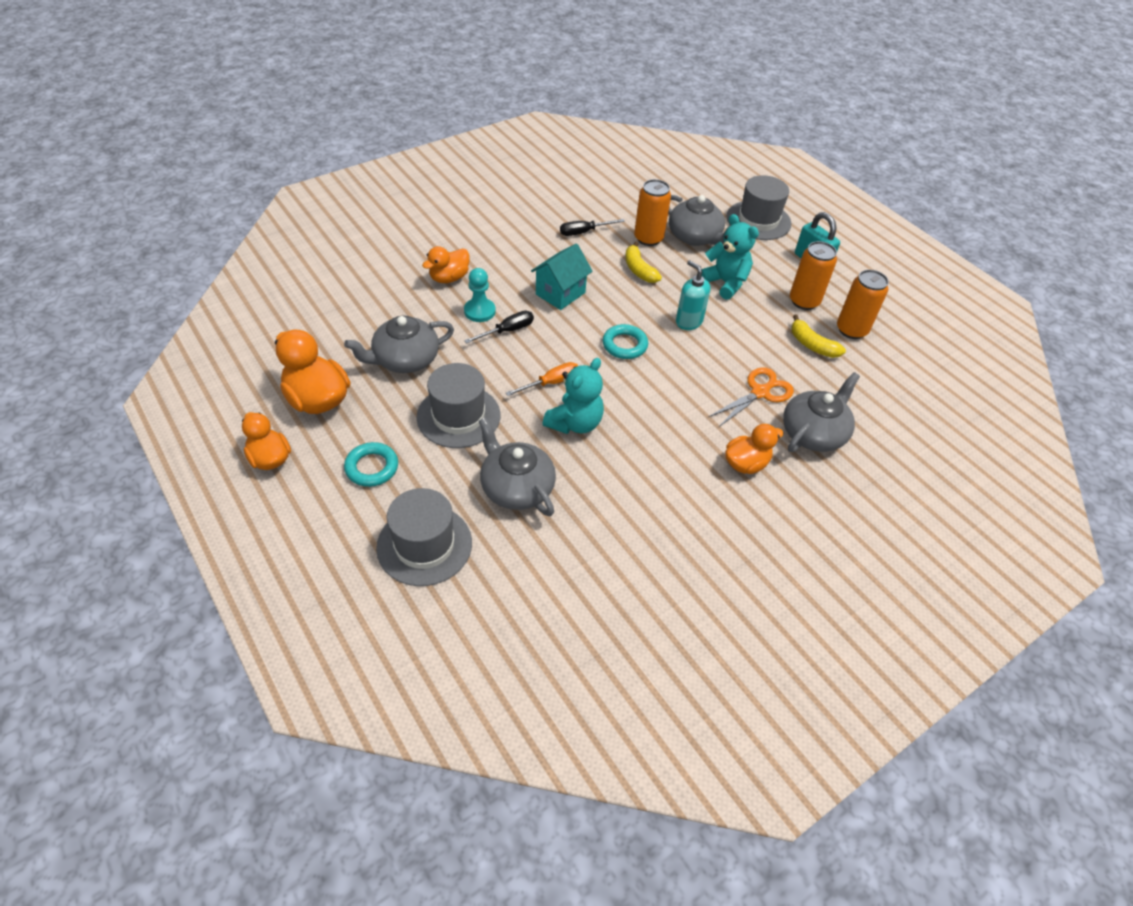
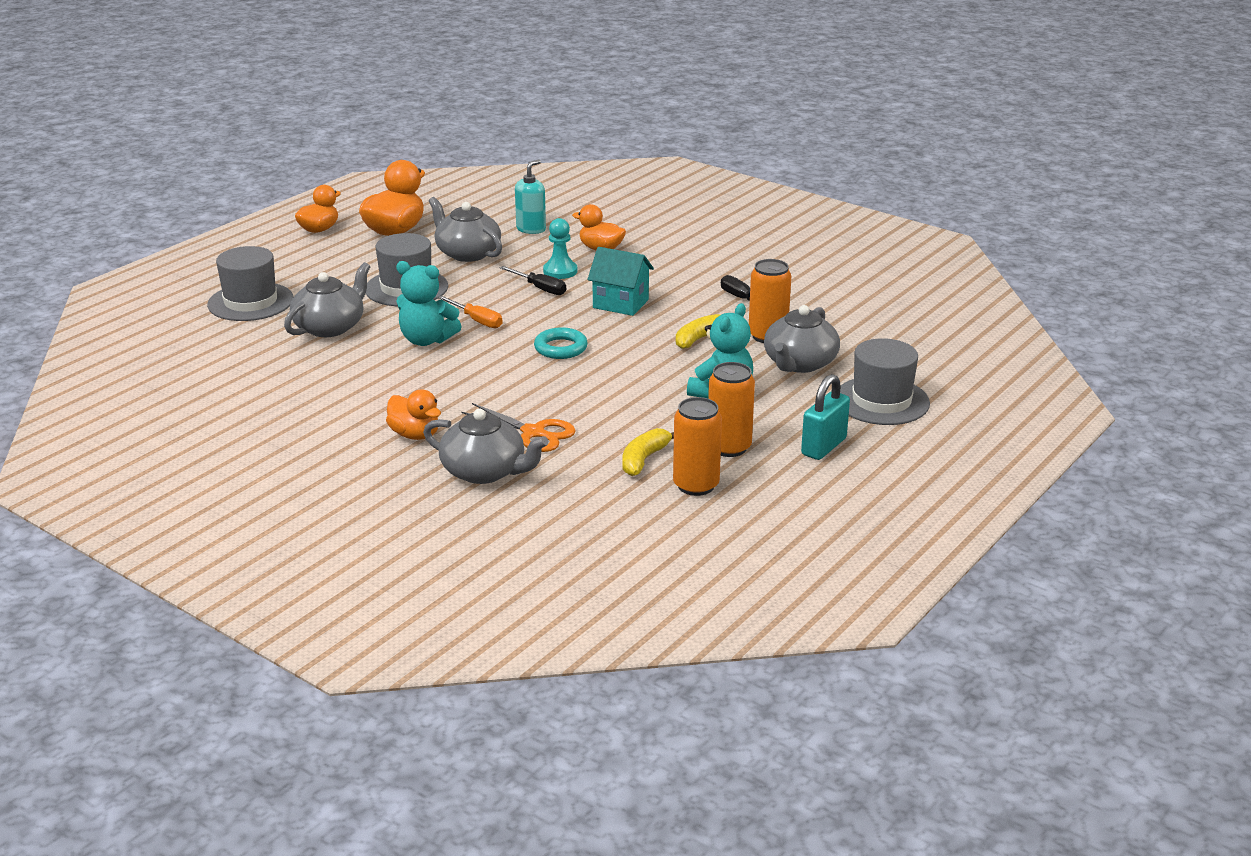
camera: 75 degrees right, 20 degrees down
turquoise ring [344,442,398,487] -> none
turquoise soap dispenser [676,260,711,330] -> turquoise soap dispenser moved to [515,160,546,234]

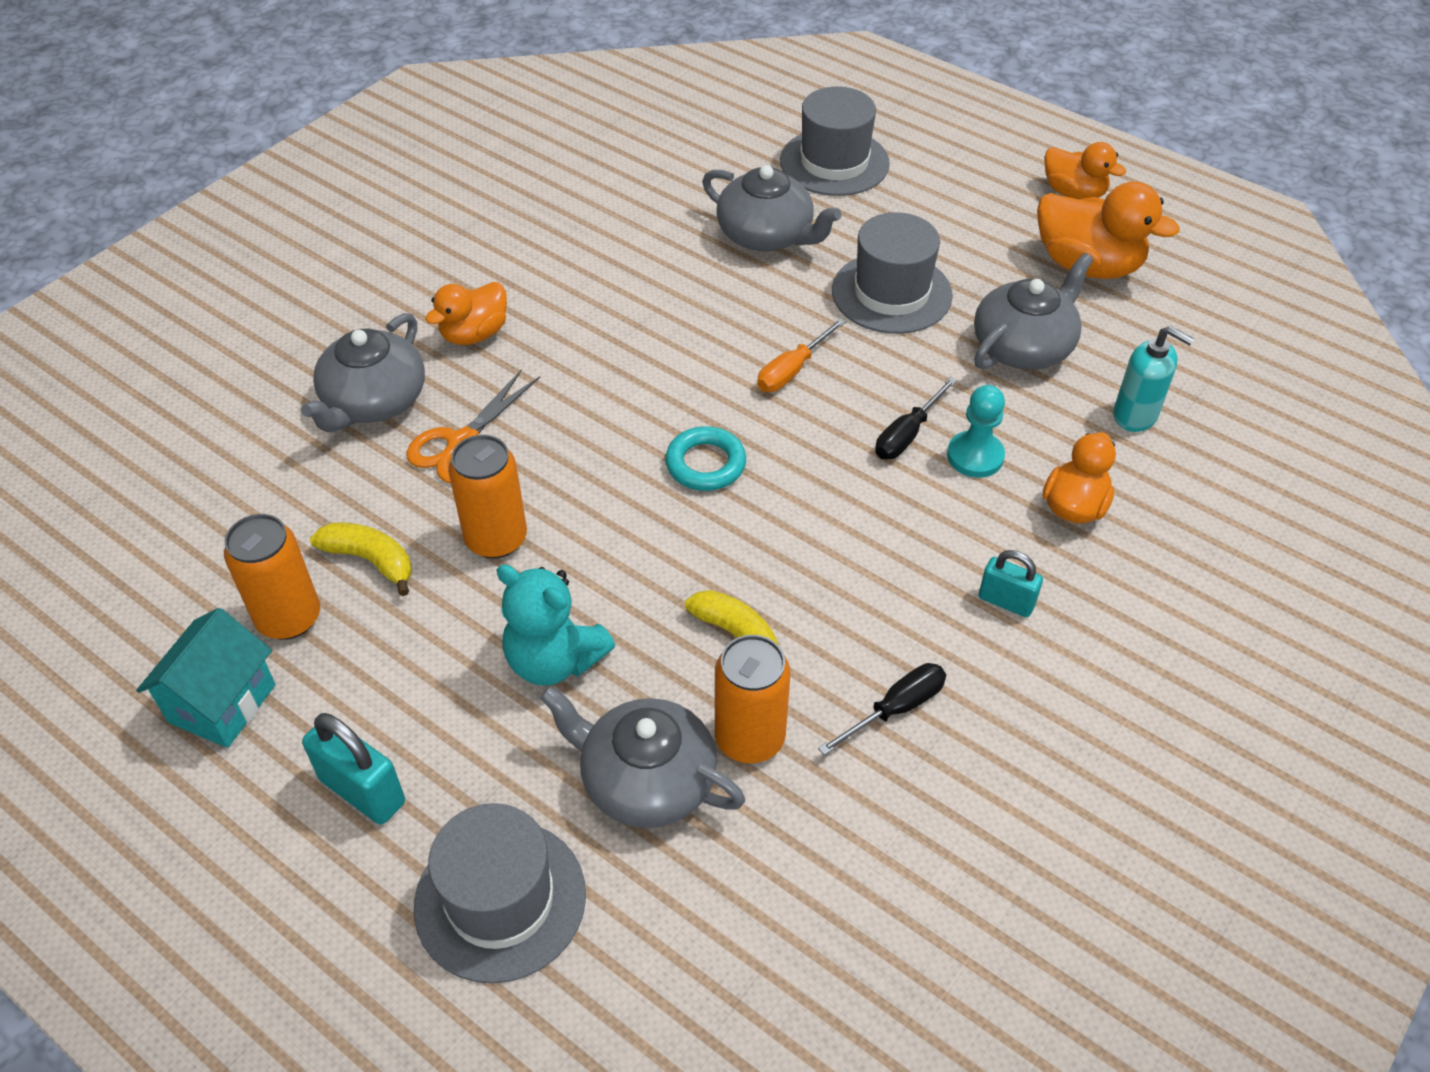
camera: 90 degrees right, 20 degrees up
turquoise teddy bear [396,261,462,346] -> none
turquoise house [587,247,654,316] -> turquoise house moved to [136,608,276,748]
orange can [708,362,755,457] -> orange can moved to [448,435,527,559]
none -> turquoise padlock [979,550,1043,617]

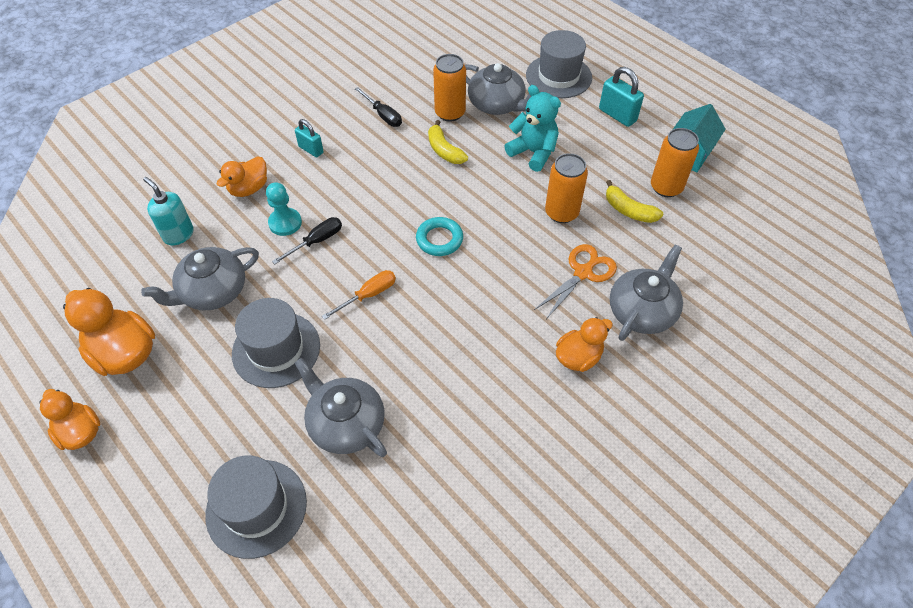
camera: 170 degrees left, 5 degrees up
black screwdriver [818,663,946,755] -> black screwdriver turned 105 degrees counterclockwise [355,87,402,127]

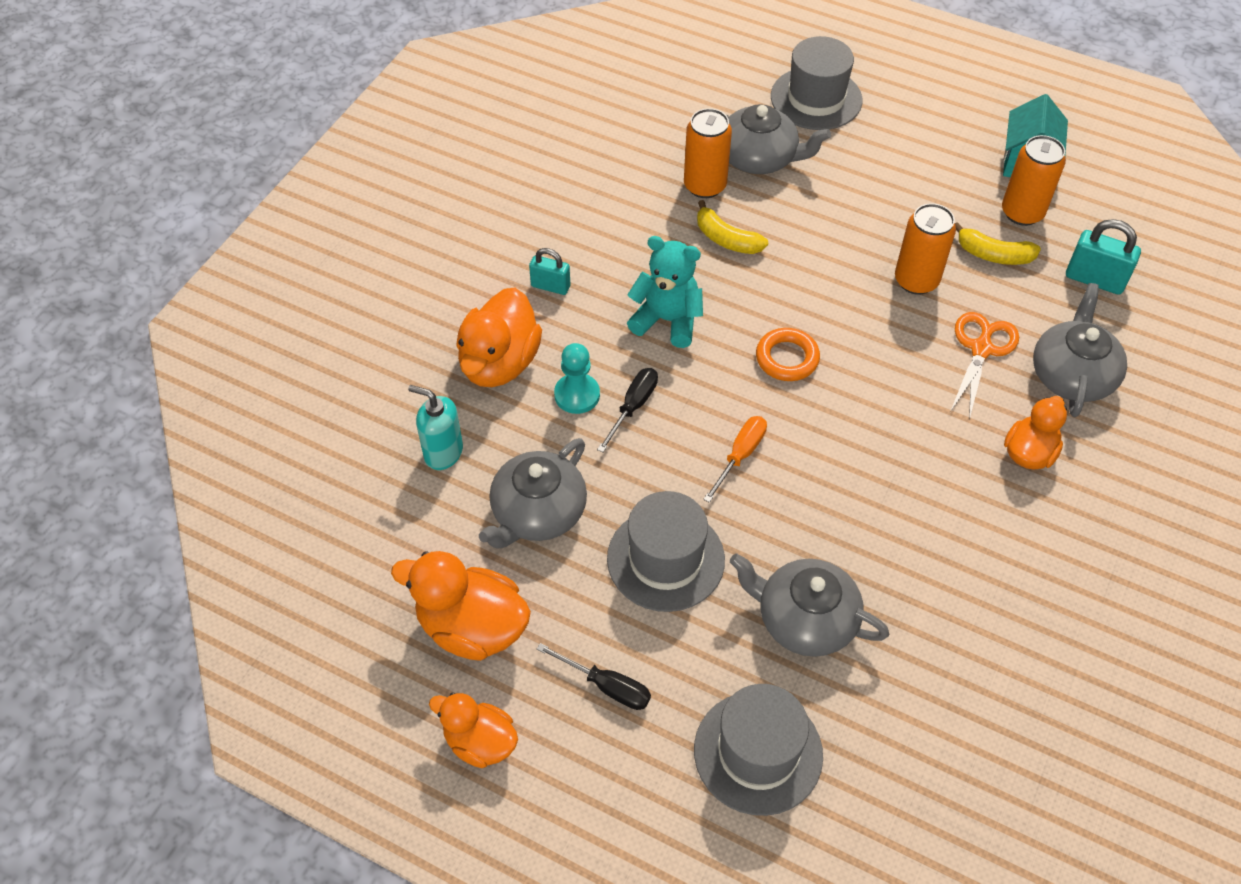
camera: 20 degrees left, 0 degrees up
orange duck [217,157,267,197] -> orange duck [456,287,542,387], size x1.56
black screwdriver [355,87,402,127] -> black screwdriver moved to [537,643,651,710]
turquoise ring [416,217,463,256] -> orange ring [756,328,820,381]
turquoise teddy bear [505,85,561,172] -> turquoise teddy bear moved to [627,236,703,348]
turquoise padlock [599,67,644,127] -> turquoise padlock moved to [1066,219,1141,295]

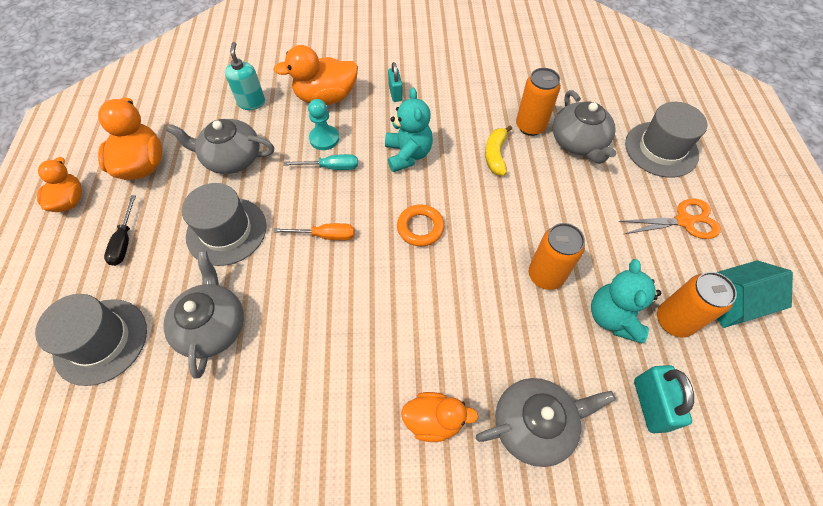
camera: 60 degrees right, 5 degrees up
black screwdriver [597,368,658,453] -> turquoise screwdriver [283,154,358,170]
orange scissors [950,312,1019,419] -> orange scissors moved to [619,199,721,239]
yellow banana [955,222,1041,265] -> turquoise teddy bear [591,259,661,343]

